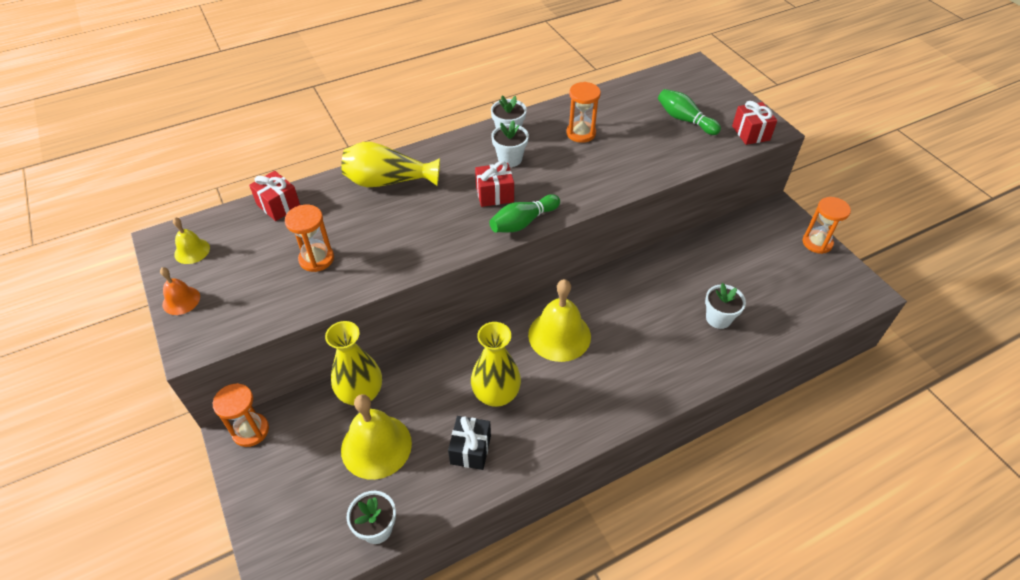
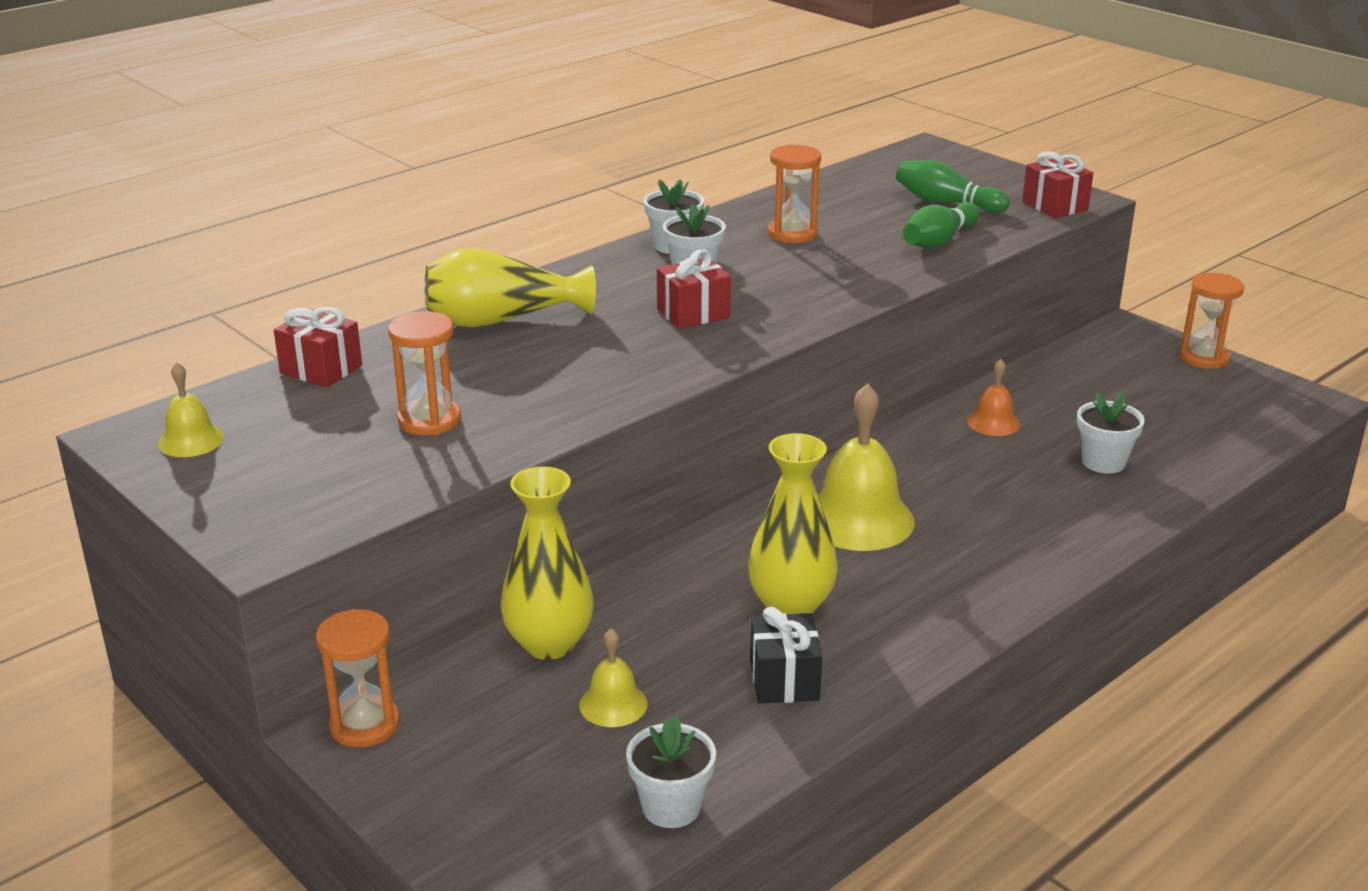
camera: 15 degrees left, 20 degrees down
orange bell [160,267,200,315] -> orange bell moved to [967,359,1020,436]
yellow bell [341,394,412,480] -> yellow bell [579,629,648,727], size x0.52
green bowling pin [489,194,560,232] -> green bowling pin moved to [903,202,980,249]

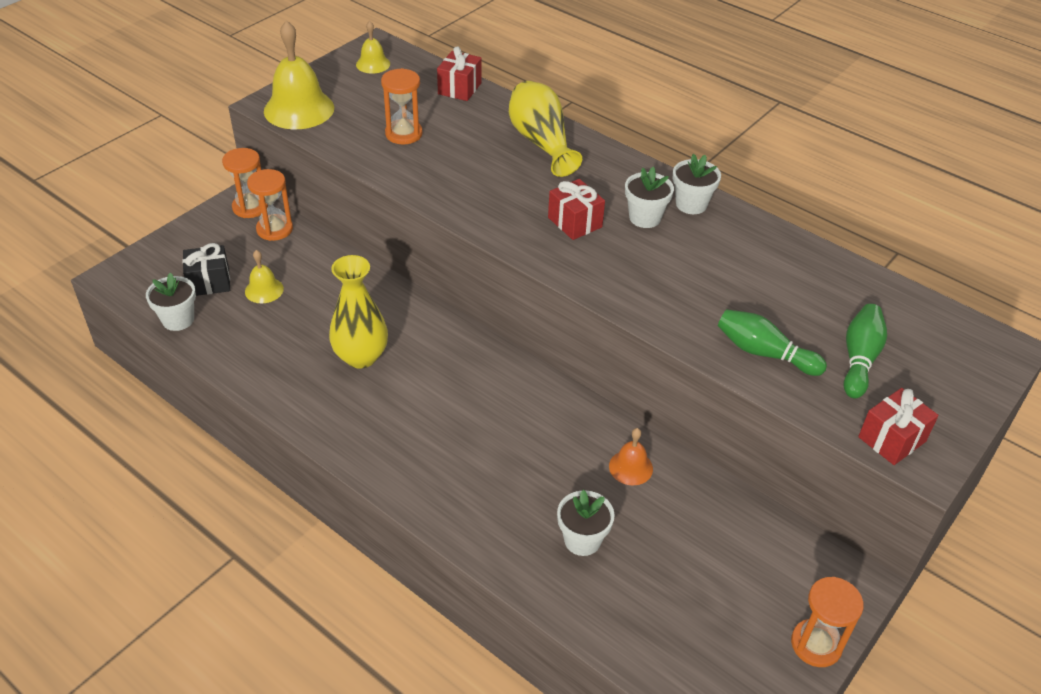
camera: 80 degrees right, 15 degrees up
yellow vase [501,466,594,660] -> none
black gift [750,607,822,704] -> black gift moved to [182,243,230,296]
orange hourglass [768,144,821,243] -> orange hourglass moved to [247,169,293,241]
yellow bell [818,383,915,551] -> yellow bell moved to [264,20,334,129]

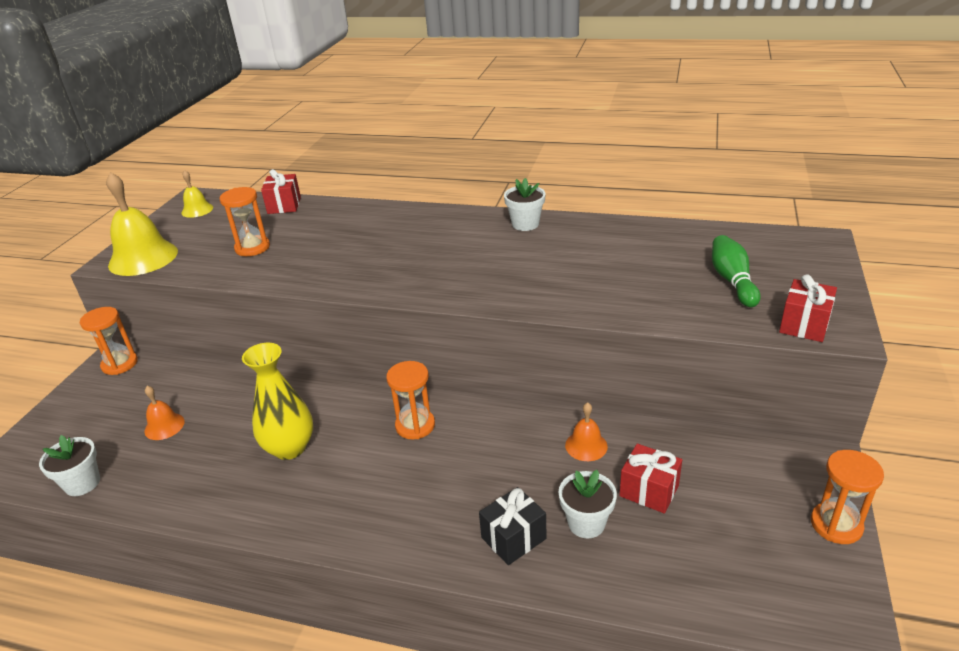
camera: 20 degrees left, 10 degrees down
black gift [182,243,230,296] -> black gift moved to [479,487,547,565]
yellow bell [245,250,284,303] -> orange bell [144,386,185,440]
orange hourglass [247,169,293,241] -> orange hourglass moved to [386,361,435,440]
yellow vase [509,81,582,177] -> none
red gift [548,179,605,240] -> red gift moved to [619,444,682,514]
white flower pot [625,167,674,228] -> none
green bowling pin [718,309,827,376] -> none

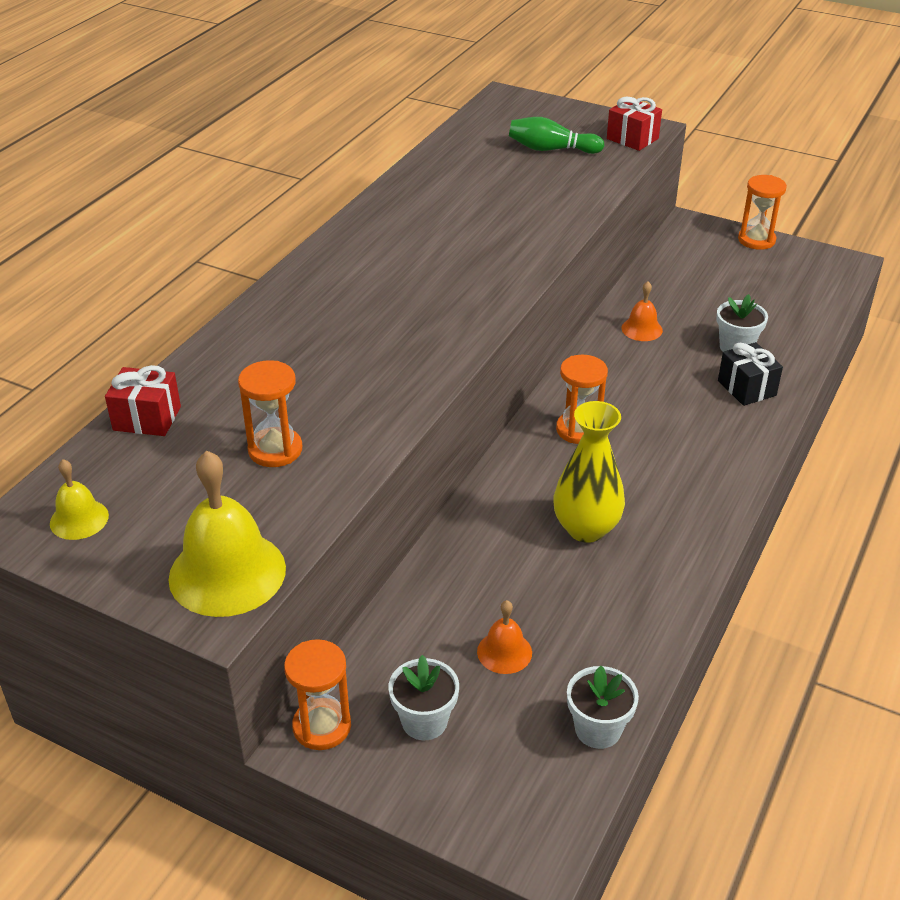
camera: 80 degrees left, 5 degrees up
white flower pot [504,178,546,231] -> white flower pot moved to [388,655,459,740]
red gift [619,444,682,514] -> none

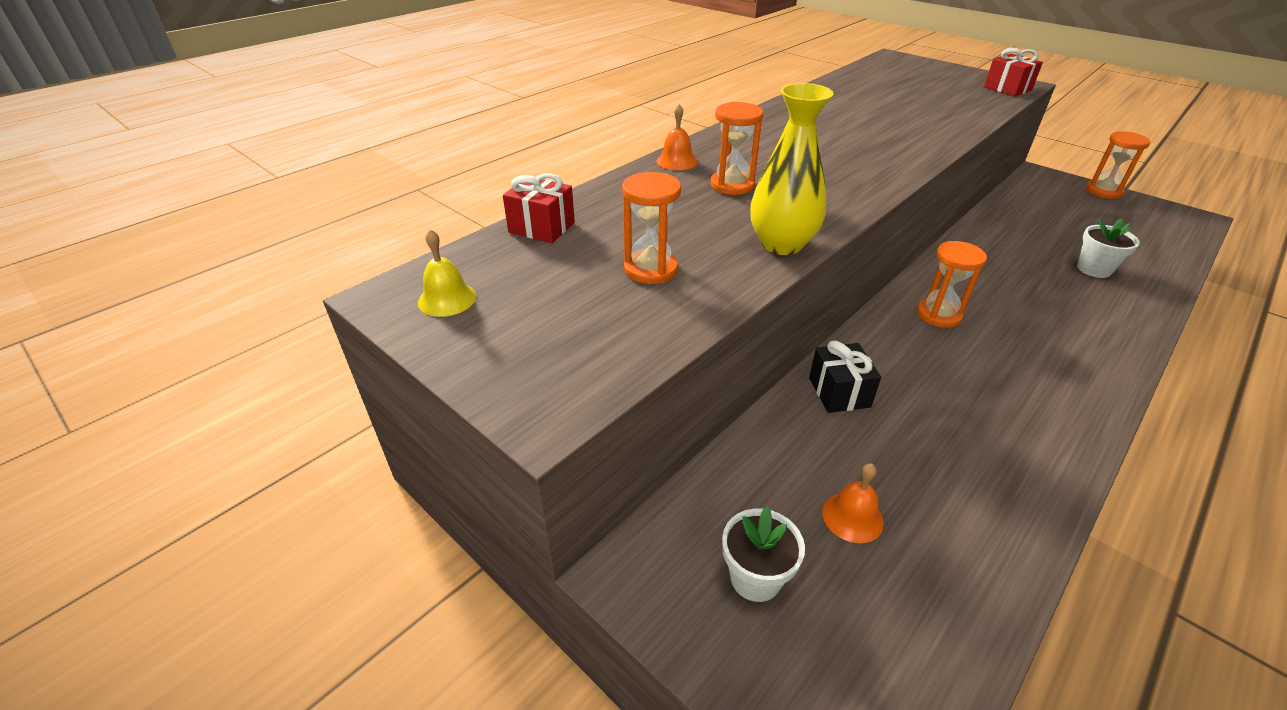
camera: 15 degrees right, 0 degrees up
yellow bell [169,451,286,617] -> none
orange hourglass [284,639,351,750] -> orange hourglass moved to [710,102,763,195]
green bowling pin [509,117,604,154] -> none
yellow vase [553,401,625,543] -> yellow vase moved to [750,83,834,255]
white flower pot [567,665,639,749] -> none
orange bell [622,281,663,341] -> orange bell moved to [656,104,697,170]
black gift [718,342,783,406] -> black gift moved to [809,341,881,413]

